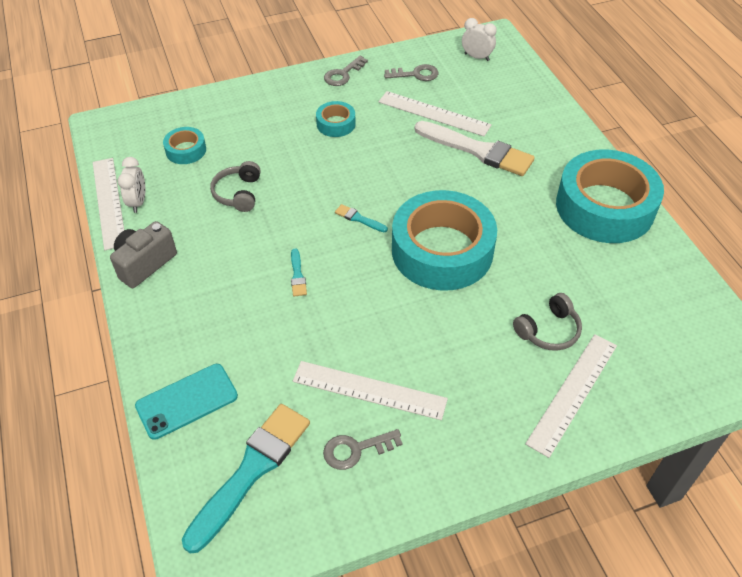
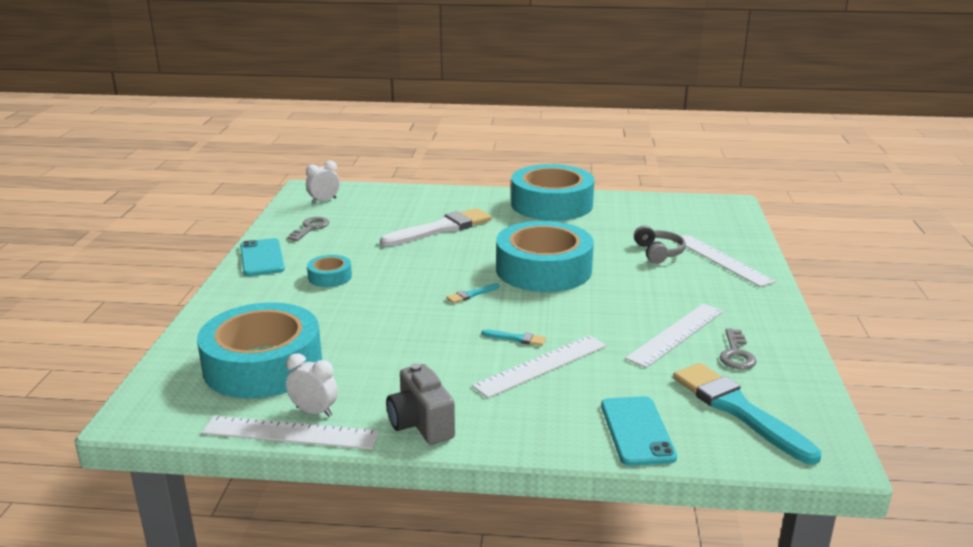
camera: 65 degrees left, 25 degrees down
turquoise tape [163,127,206,164] -> turquoise tape [197,302,322,398], size x2.26
grey headphones [210,161,261,212] -> none
grey key [324,56,368,86] -> turquoise phone [240,238,285,276]
white ruler [378,91,492,136] -> white ruler moved to [472,335,607,398]

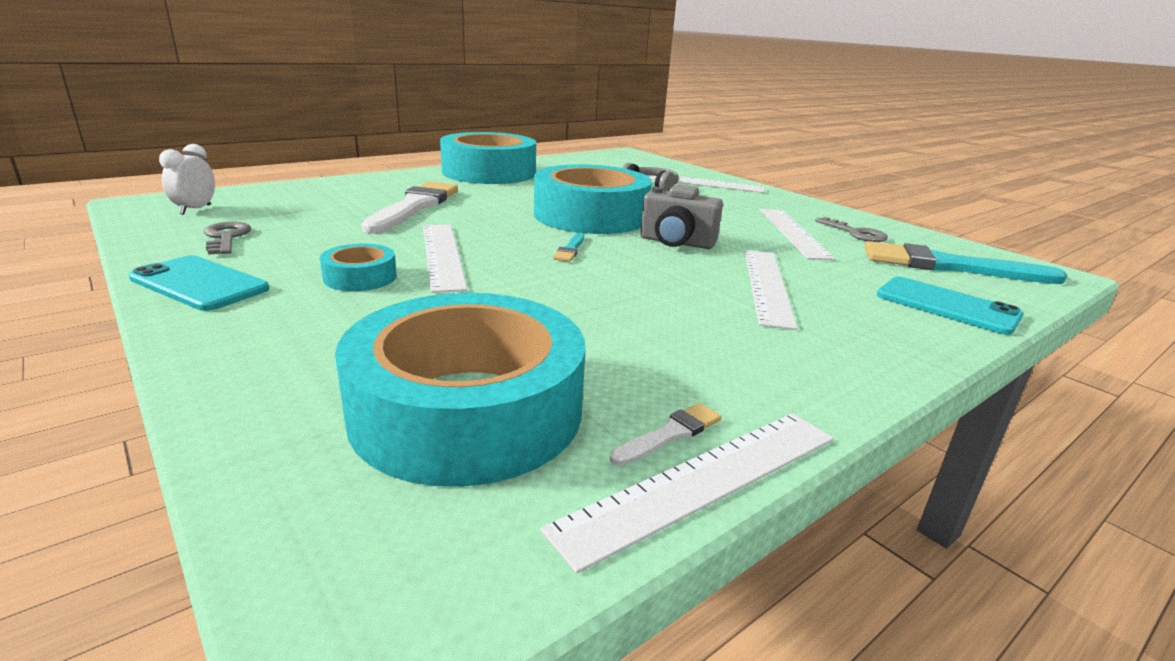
camera: 45 degrees left, 0 degrees up
white clock [286,353,338,417] -> white brush [610,403,721,466]
grey camera [386,363,455,445] -> grey camera moved to [640,184,723,249]
turquoise brush [482,329,546,346] -> none
none -> white ruler [423,224,467,293]

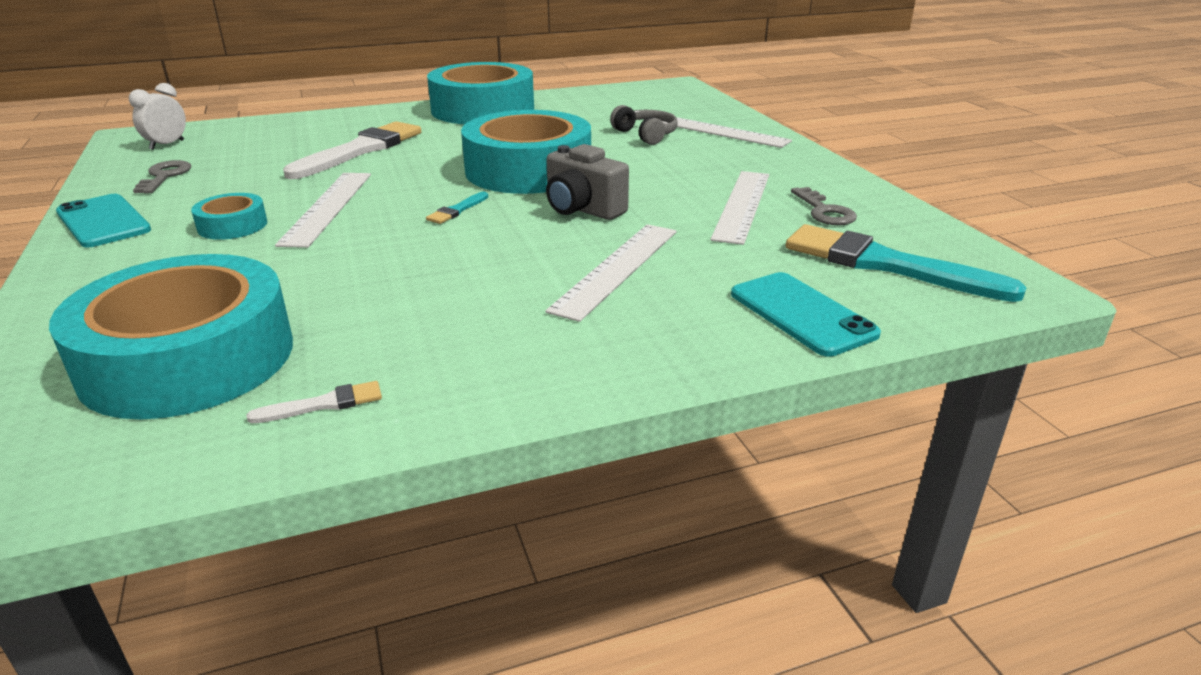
camera: 20 degrees right, 5 degrees up
white ruler [540,413,834,573] -> none

